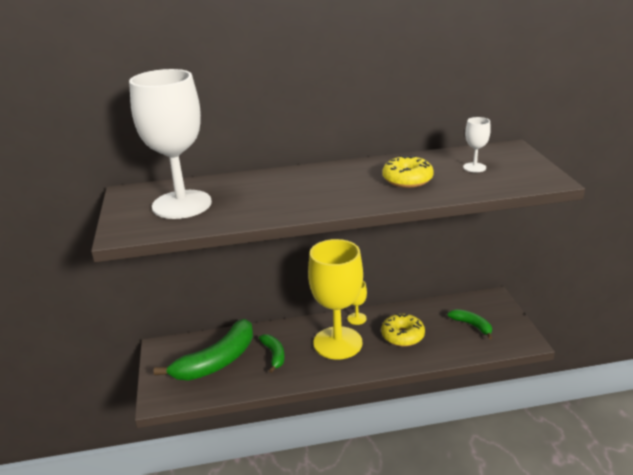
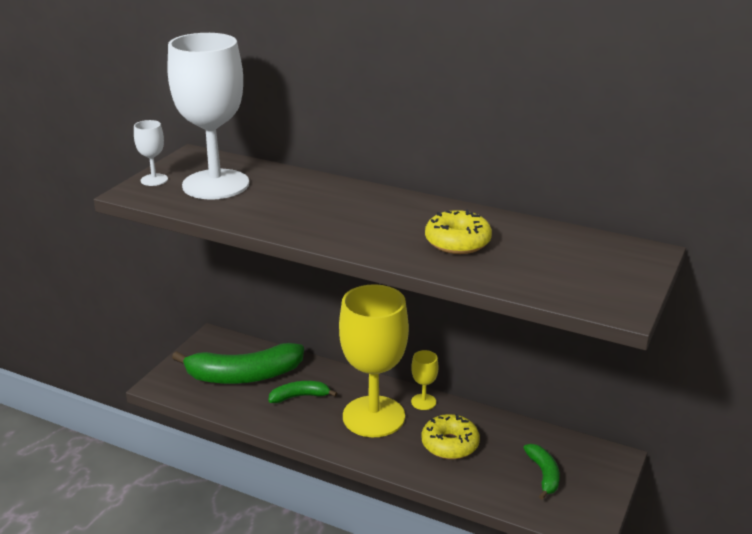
camera: 35 degrees right, 0 degrees up
green banana [259,334,285,373] -> green banana turned 120 degrees counterclockwise [268,381,337,403]
white goblet [463,117,491,172] -> white goblet moved to [134,120,168,186]

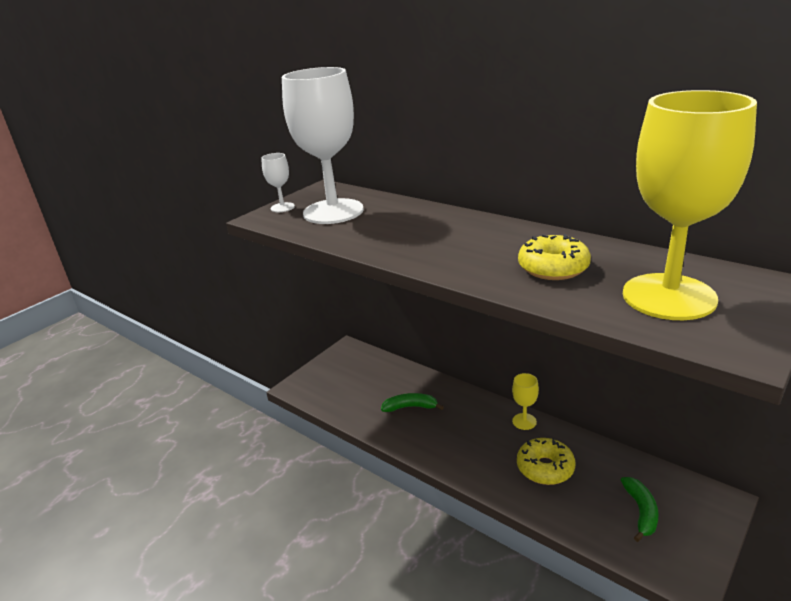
camera: 15 degrees right, 0 degrees up
green banana [172,343,304,384] -> none
yellow goblet [339,285,409,437] -> yellow goblet moved to [623,90,757,320]

